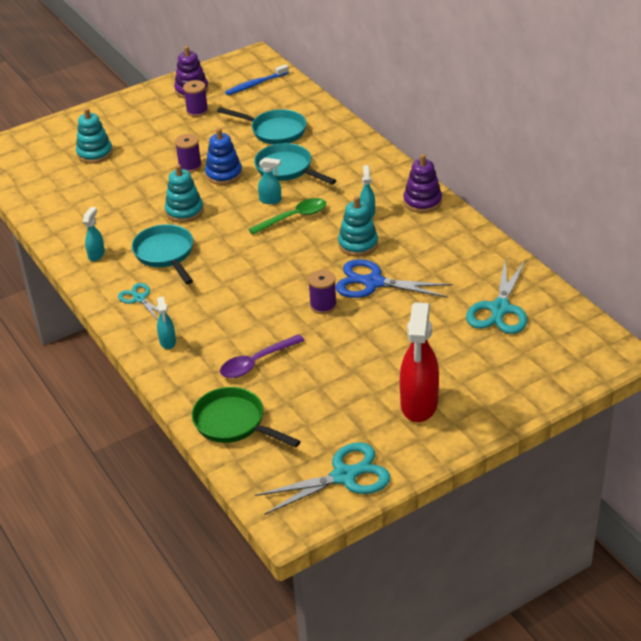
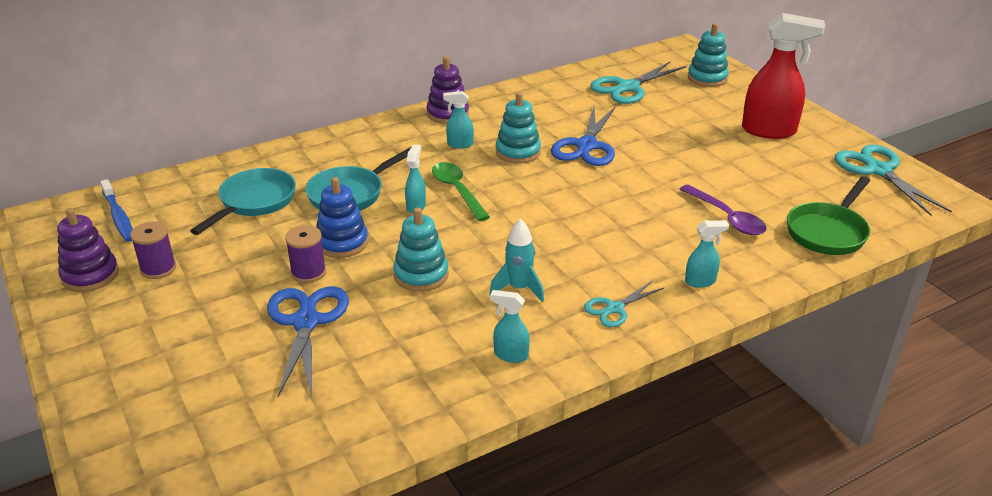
camera: 90 degrees left, 5 degrees down
turquoise stacking toy [76,108,113,163] -> turquoise stacking toy moved to [688,23,729,87]
turquoise pan [132,224,193,284] -> turquoise rocket [489,219,544,303]
purple spool [308,270,337,314] -> none
turquoise scissors [466,260,527,334] -> turquoise scissors turned 120 degrees clockwise [590,61,686,104]
none -> blue scissors [267,286,349,398]

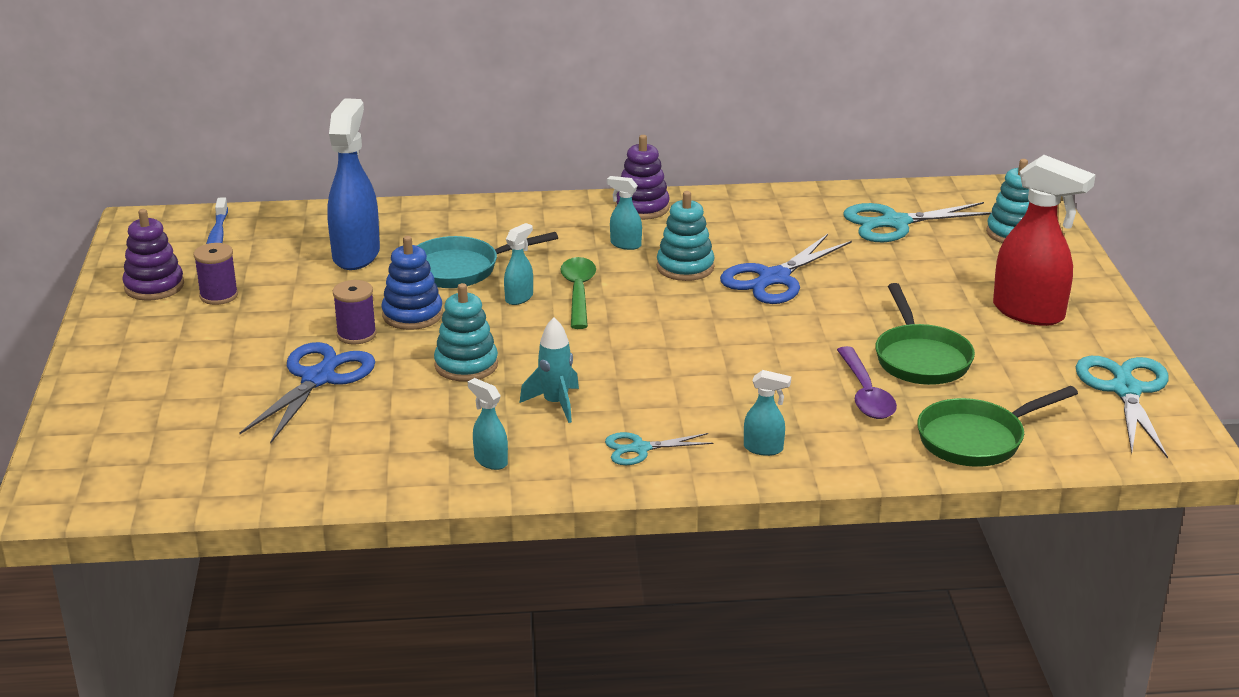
camera: 25 degrees right, 5 degrees down
turquoise pan [190,168,296,235] -> blue spray bottle [327,98,380,270]
none -> green pan [875,283,975,385]

